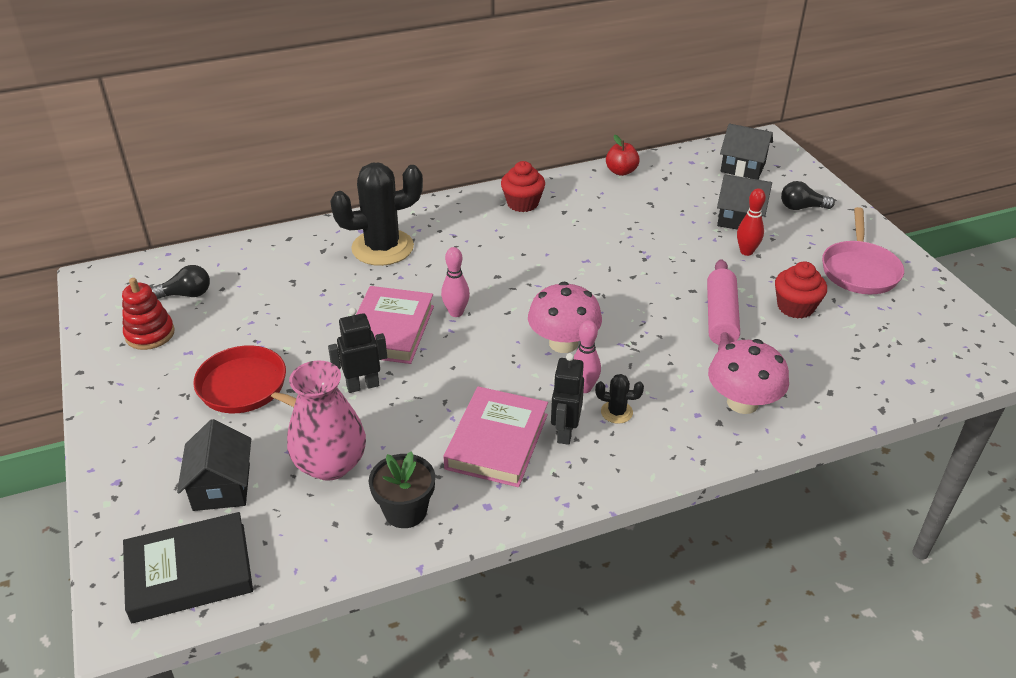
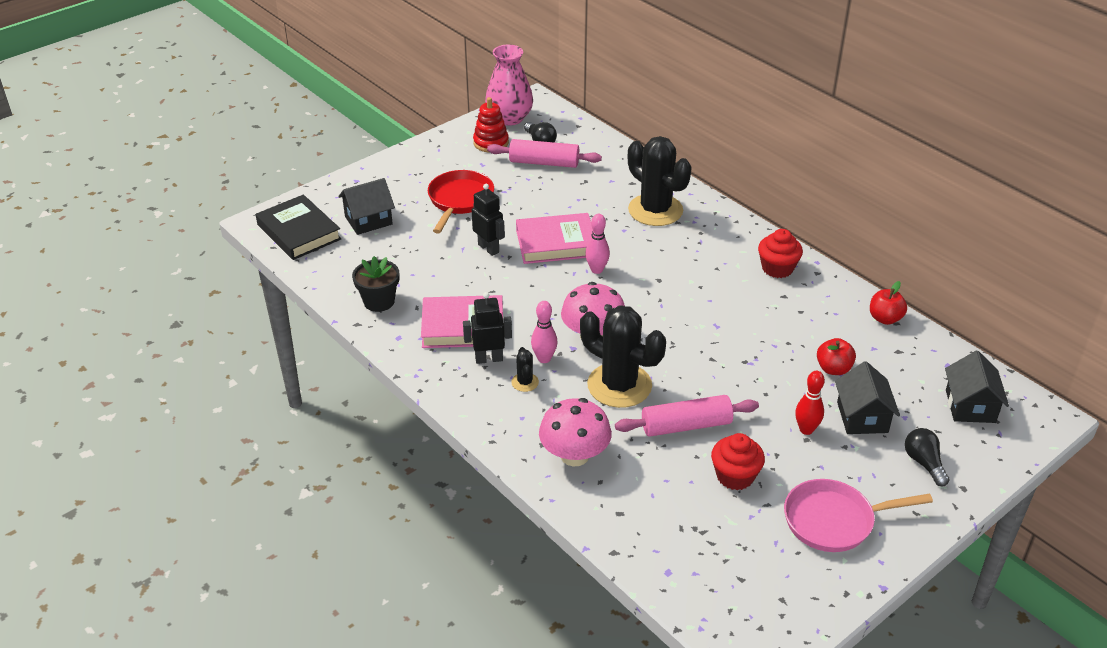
camera: 70 degrees right, 0 degrees up
pink vase [287,361,366,481] -> pink vase moved to [485,44,533,126]
none -> pink rolling pin [487,139,602,168]
none -> black cactus [580,305,666,408]
none -> red apple [817,338,856,375]

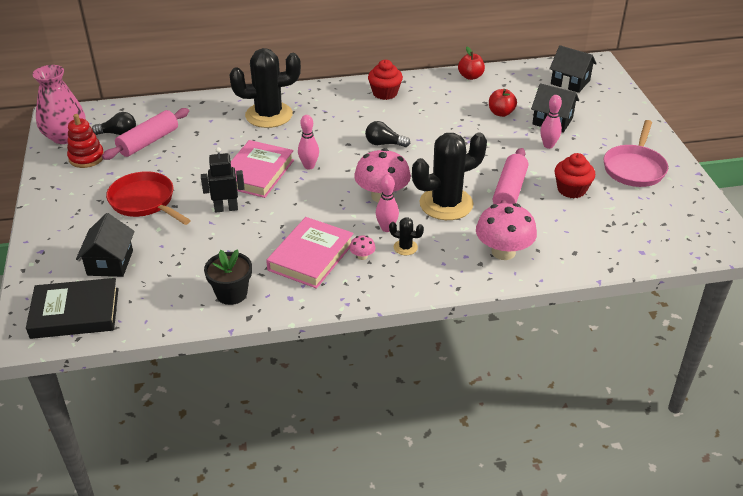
camera: 60 degrees left, 0 degrees up
black robot [463,292,512,364] -> pink mushroom [349,236,376,260]
red bowling pin [795,371,825,435] -> pink bowling pin [540,95,562,149]
black light bulb [905,428,950,487] -> black light bulb moved to [365,121,410,147]

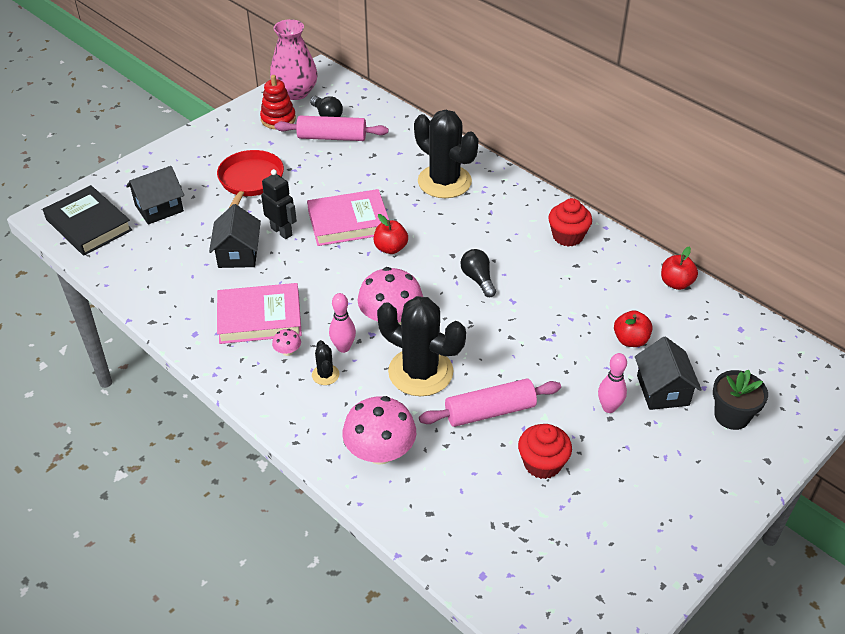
camera: 55 degrees right, 5 degrees up
black flower pot [204,249,252,305] -> black flower pot moved to [713,370,768,430]
pink bowling pin [298,115,319,170] -> red apple [374,214,408,254]
black house [550,45,597,93] -> black house moved to [209,204,261,268]
pink pan [604,120,668,187] -> none

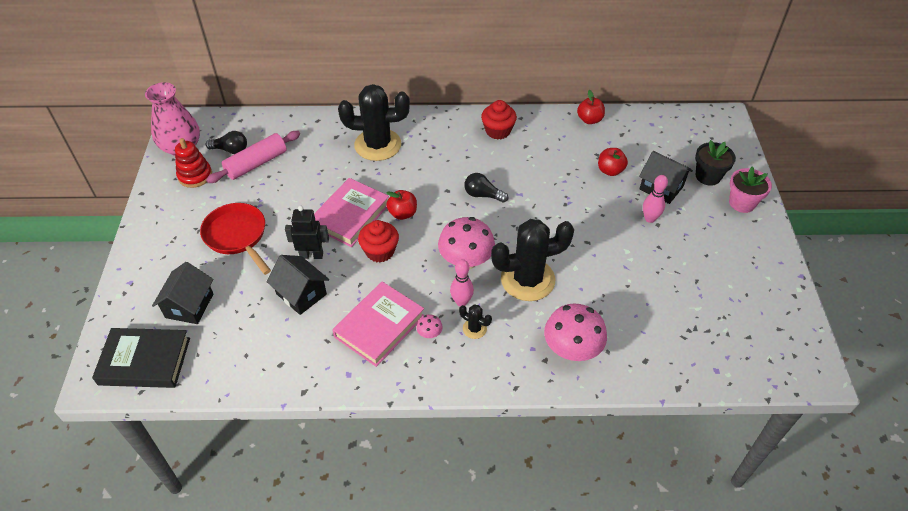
camera: 45 degrees left, 5 degrees up
pink rolling pin [419,378,561,427] -> none
red cupcake [518,424,572,479] -> red cupcake moved to [358,220,399,263]
none -> pink flower pot [729,167,772,213]

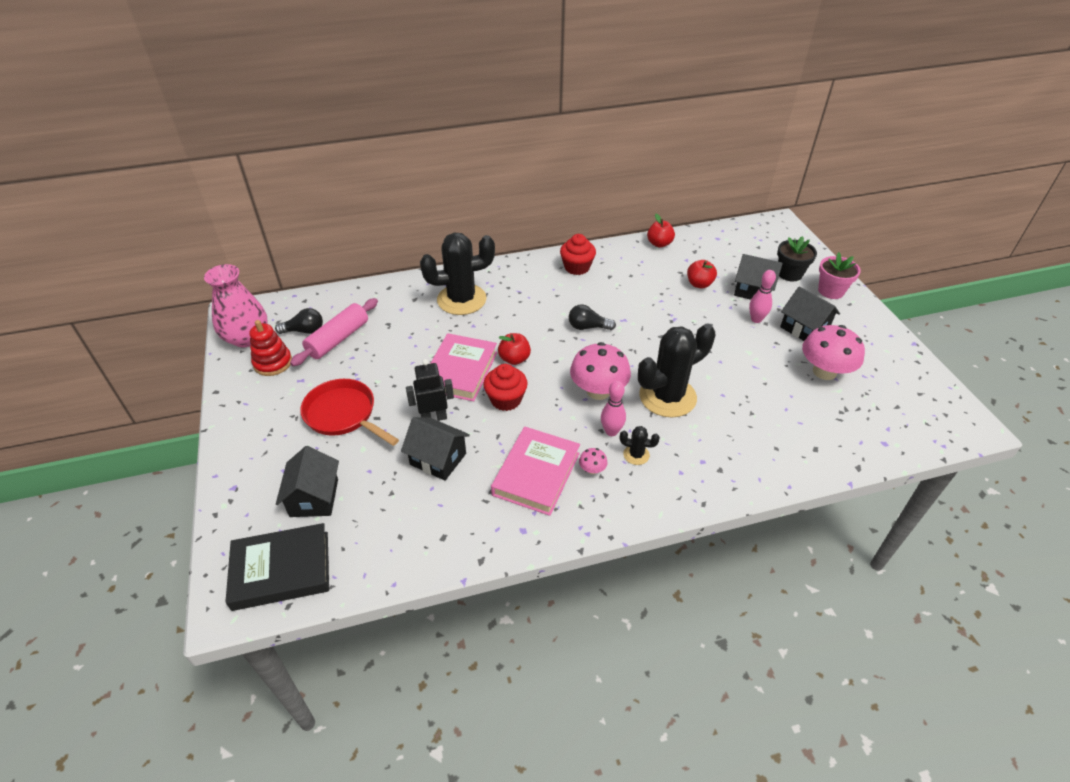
camera: 15 degrees left, 5 degrees down
pink mushroom [544,304,607,361] -> pink mushroom moved to [802,325,865,380]
none -> black house [780,287,840,341]

